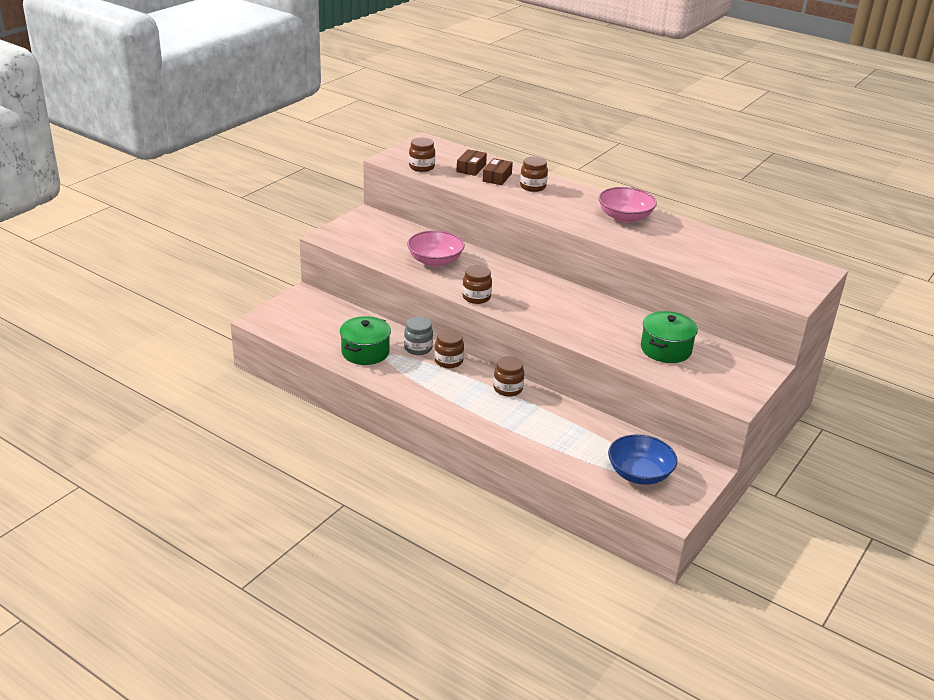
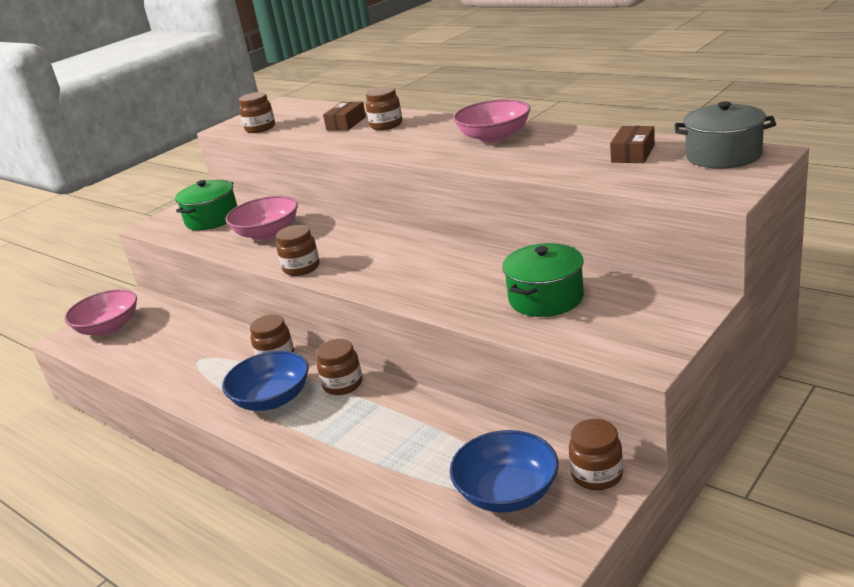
camera: 10 degrees right, 5 degrees down
green pot [340,316,391,365] -> green pot moved to [175,180,237,230]
grey jar [404,317,433,355] -> none
brown box [457,149,487,176] -> brown box moved to [610,126,655,163]
none -> pink bowl [64,289,137,336]
none -> blue bowl [222,351,309,411]
none -> brown jar [569,419,623,490]
none -> grey pot [674,101,776,169]

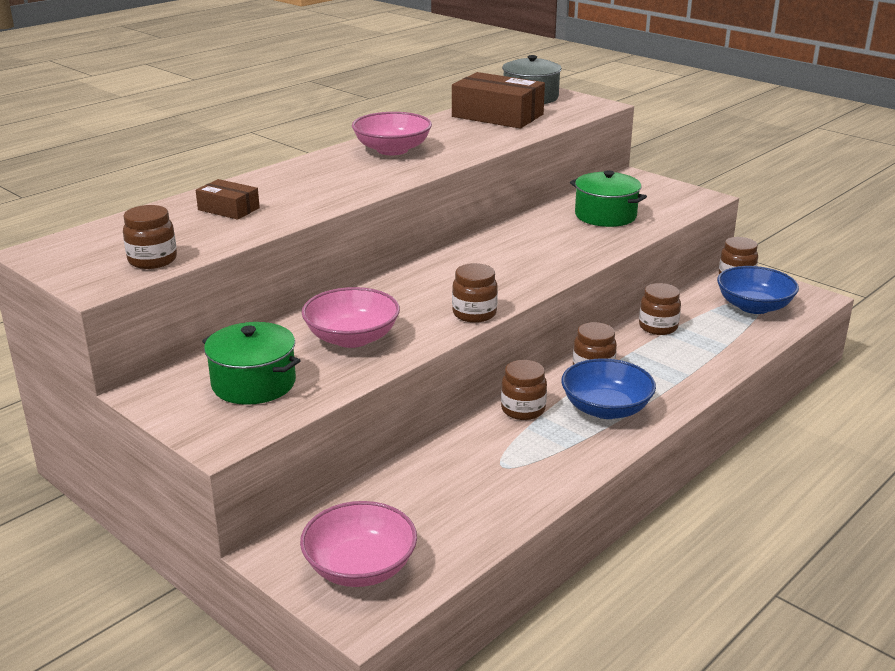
camera: 90 degrees left, 0 degrees up
brown jar [366,86,402,130] -> brown jar moved to [639,283,681,335]
brown box [610,126,655,163] -> brown box [452,72,545,129], size x1.90

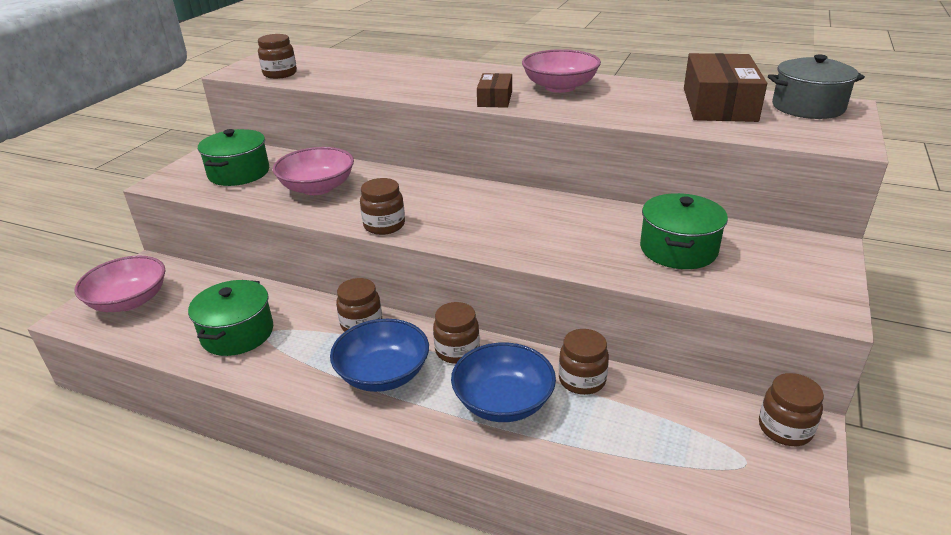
camera: 70 degrees right, 5 degrees up
brown box [196,179,260,220] -> brown box moved to [477,73,512,108]
blue bowl [717,266,799,314] -> blue bowl moved to [451,342,556,422]
none -> green pot [188,280,273,356]

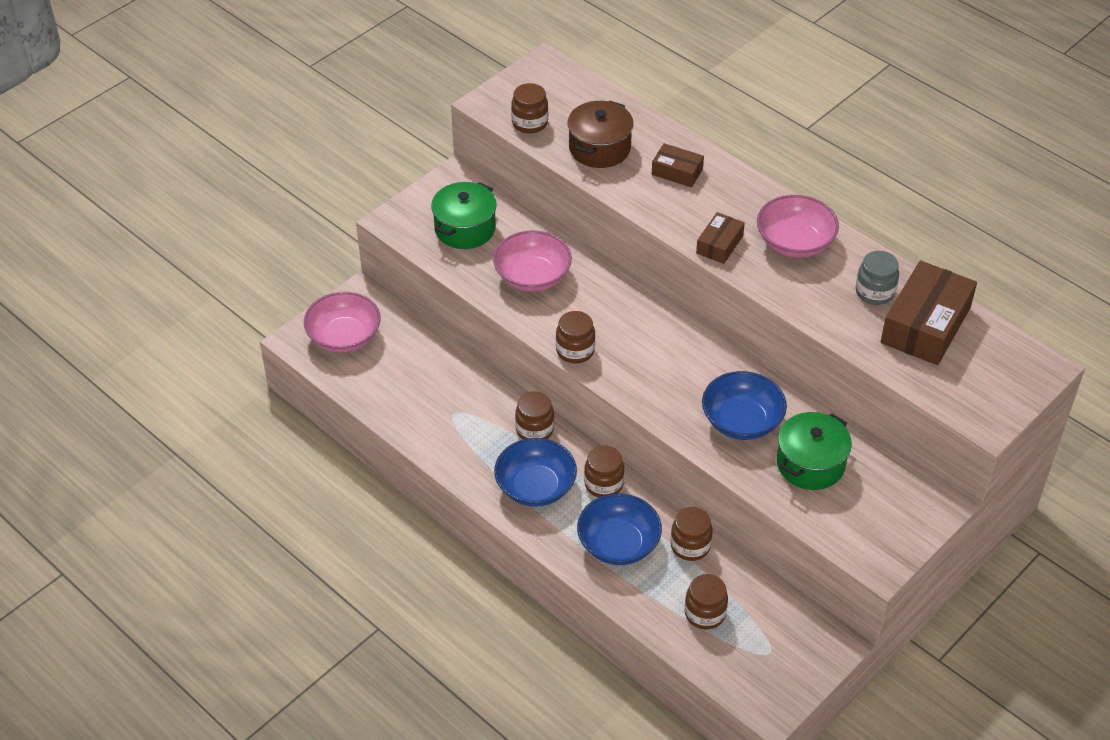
camera: 20 degrees right, 15 degrees up
green pot [188,280,273,356] -> none
brown jar [759,373,824,446] -> brown jar moved to [685,574,728,630]
grey pot [768,55,865,119] -> none
none -> brown pot [567,101,634,168]
none -> brown box [652,143,704,188]
none -> blue bowl [702,371,787,440]
none -> grey jar [856,251,899,305]

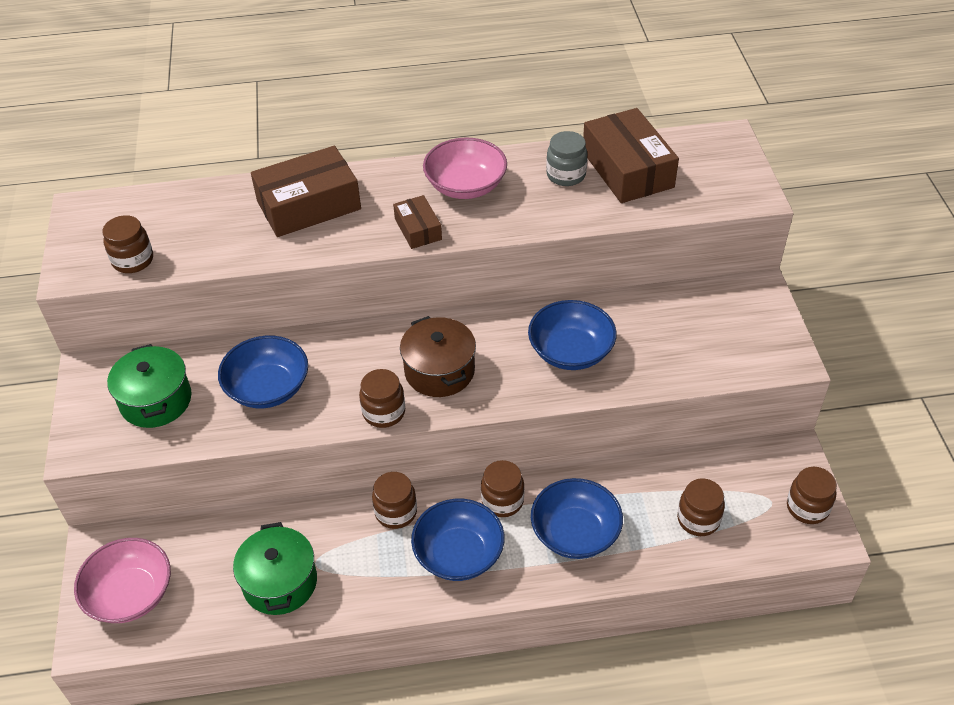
camera: 50 degrees left, 0 degrees up
pink bowl [493,230,572,292] -> blue bowl [218,336,308,408]
brown pot [567,101,634,168] -> brown pot moved to [400,316,476,397]
brown box [652,143,704,188] -> brown box [251,146,361,237], size x1.90
brown jar [671,507,713,561] -> brown jar moved to [787,467,837,524]
green pot [777,412,852,490] -> green pot moved to [233,522,317,615]

